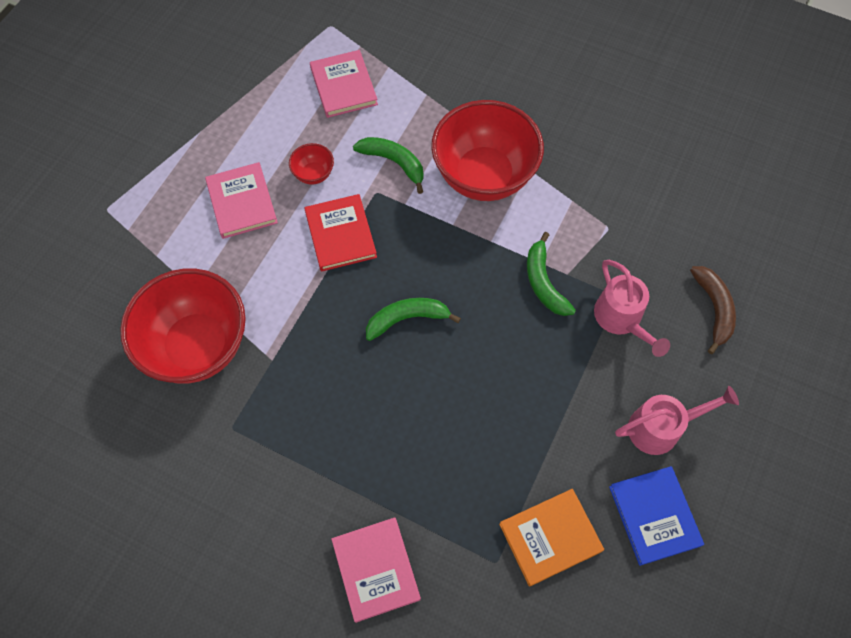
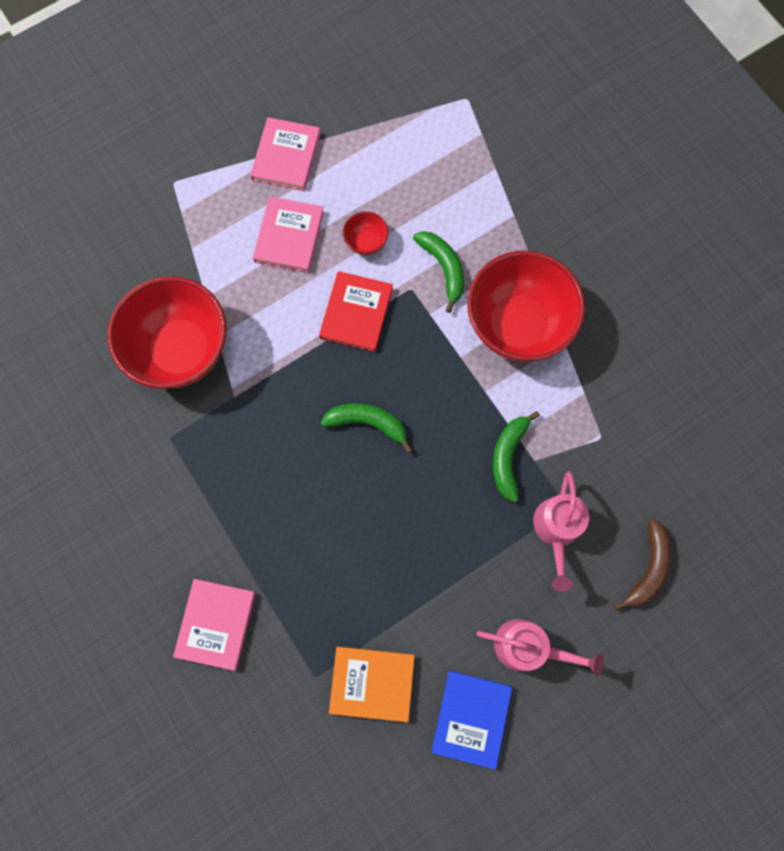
camera: 30 degrees right, 10 degrees up
pink book [310,50,378,118] -> pink book moved to [250,117,321,191]

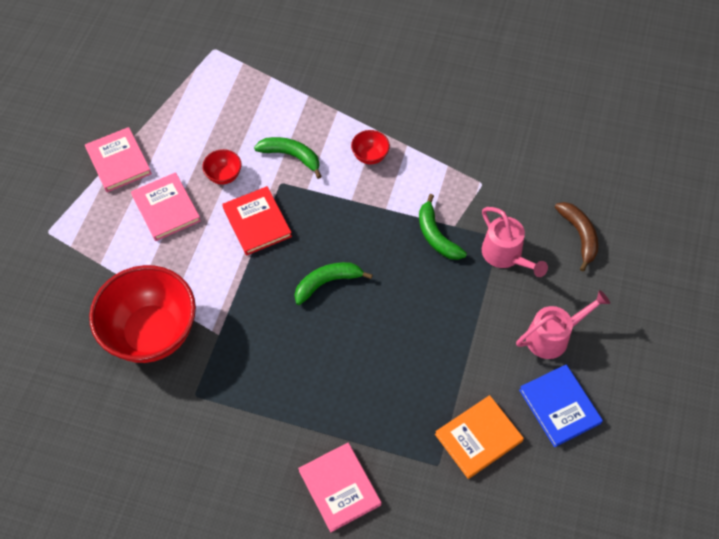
camera: 40 degrees left, 15 degrees down
red bowl [467,251,585,362] -> red bowl [351,130,390,164], size x0.42

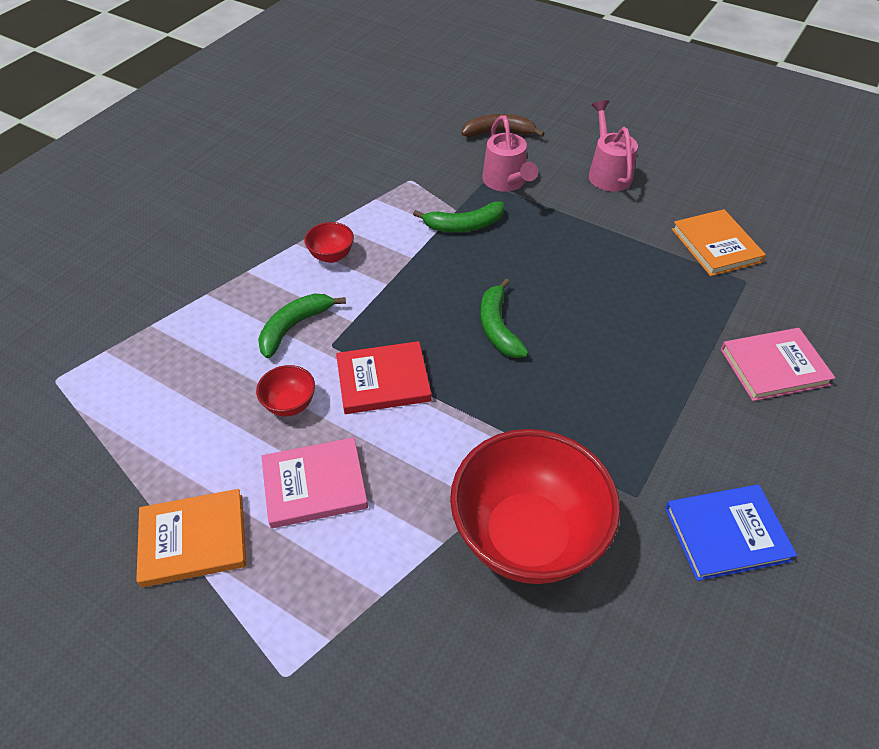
camera: 75 degrees left, 10 degrees down
pink book [85,127,152,192] -> orange book [136,489,246,587]
pink watering can [482,207,548,277] -> pink watering can turned 90 degrees clockwise [482,115,538,192]
blue book [519,365,603,447] -> blue book moved to [665,484,797,581]

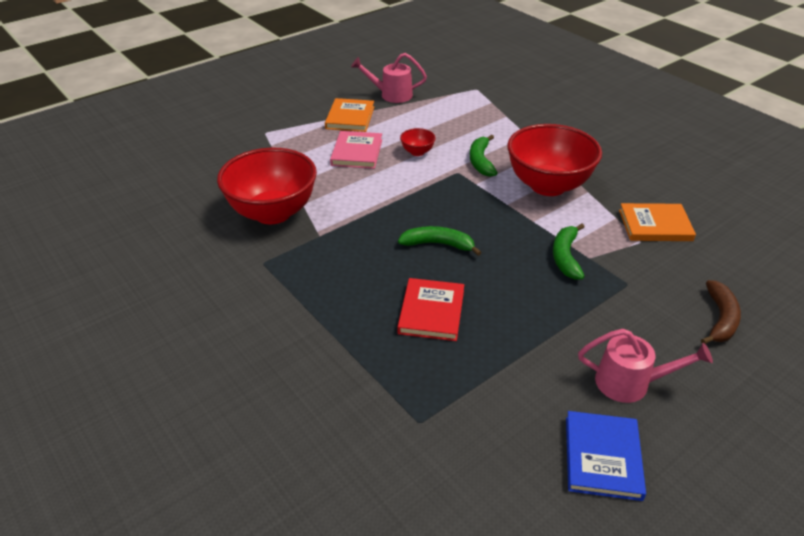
camera: 110 degrees right, 10 degrees down
green banana [258,294,346,358] -> green banana turned 150 degrees counterclockwise [470,135,498,177]
red bowl [304,222,354,263] -> red bowl [507,124,602,196], size x2.41
red book [336,341,431,414] -> red book moved to [397,278,464,341]
pink watering can [482,115,538,192] -> pink watering can moved to [351,53,427,103]
blue book [665,484,797,581] -> blue book moved to [566,411,646,501]
orange book [672,209,766,276] -> orange book moved to [619,203,696,241]
pink book [721,328,835,401] -> none

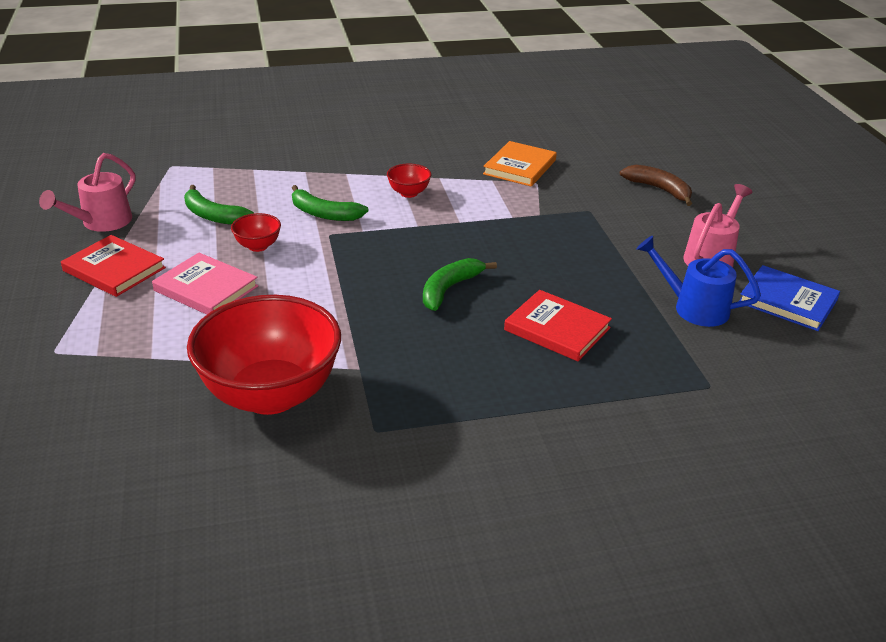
camera: 65 degrees left, 5 degrees down
orange book [325,98,374,132] -> red book [61,235,166,297]
red bowl [507,124,602,196] -> red bowl [387,164,431,198], size x0.42
green banana [553,224,585,280] -> green banana moved to [184,185,254,225]
none -> blue watering can [636,236,761,327]

